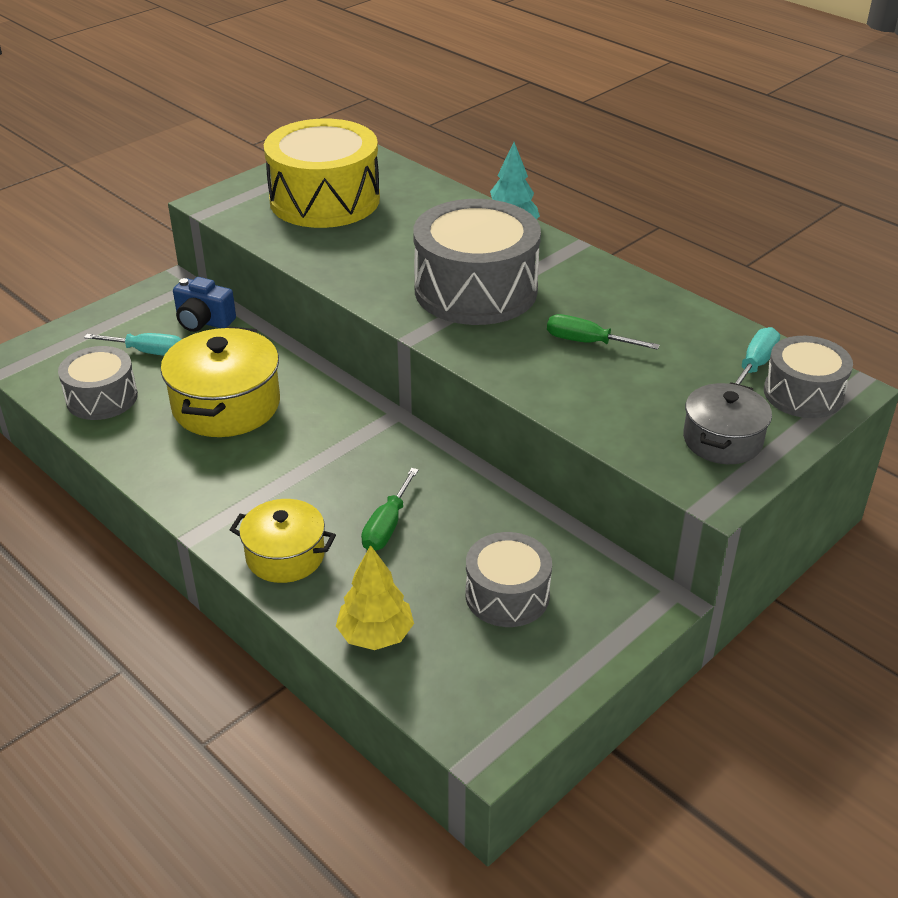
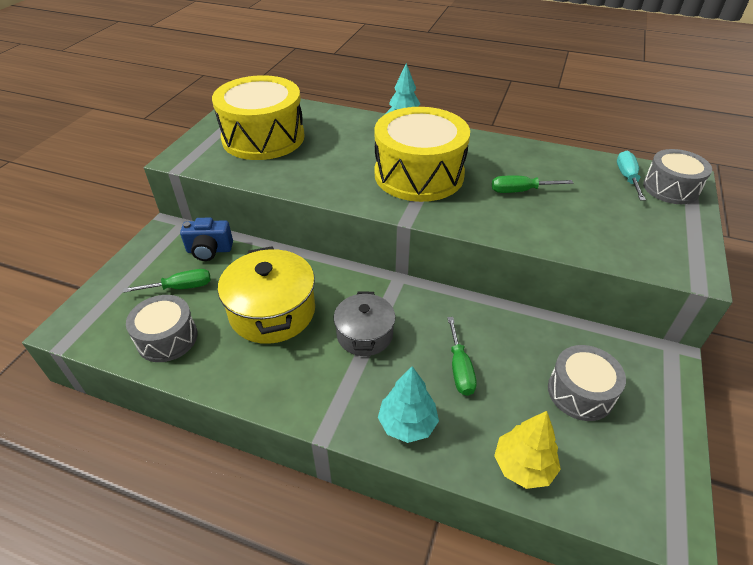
camera: 25 degrees left, 5 degrees up
turquoise screwdriver [84,333,182,356] -> green screwdriver [123,269,211,293]
yellow pot [230,499,336,583] -> turquoise tree [378,366,439,443]
grey drum [413,199,541,325] -> yellow drum [374,107,470,202]
grey pot [683,382,772,464] -> grey pot moved to [334,291,395,356]

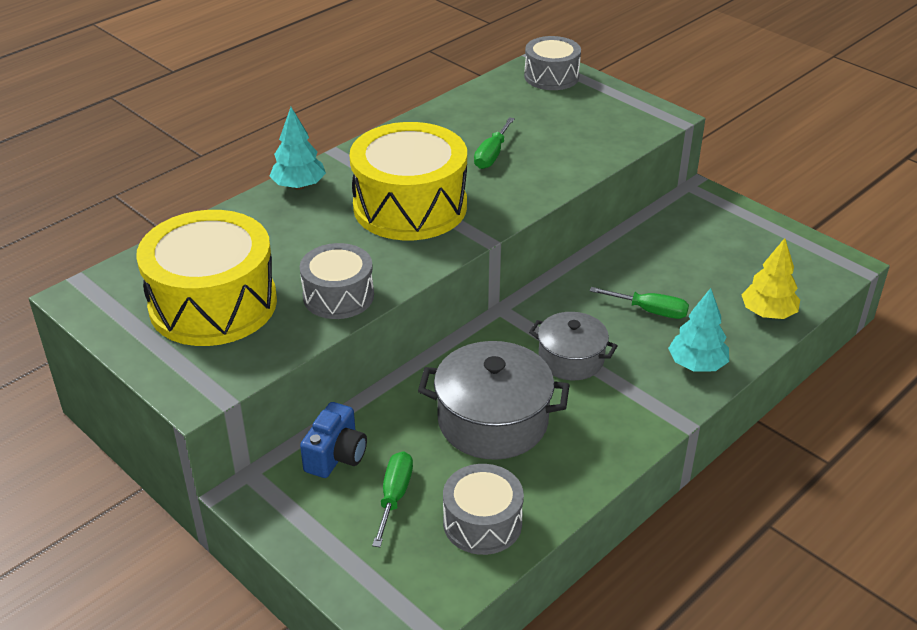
camera: 65 degrees left, 5 degrees down
yellow pot [218,246,315,344] -> grey pot [418,341,570,460]
grey drum [548,345,626,421] -> grey drum moved to [300,243,374,319]
turquoise screwdriver [617,151,646,201] -> none

